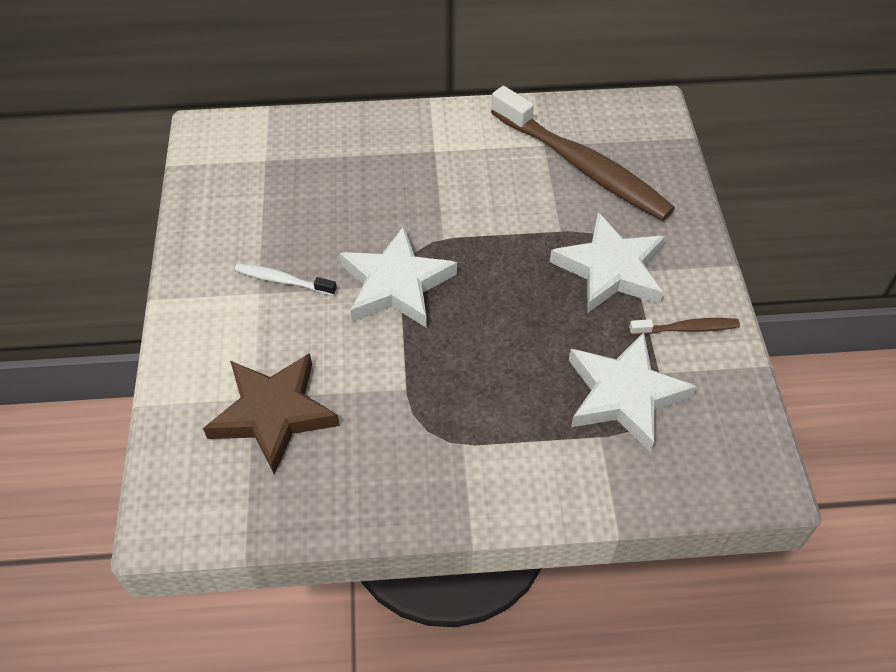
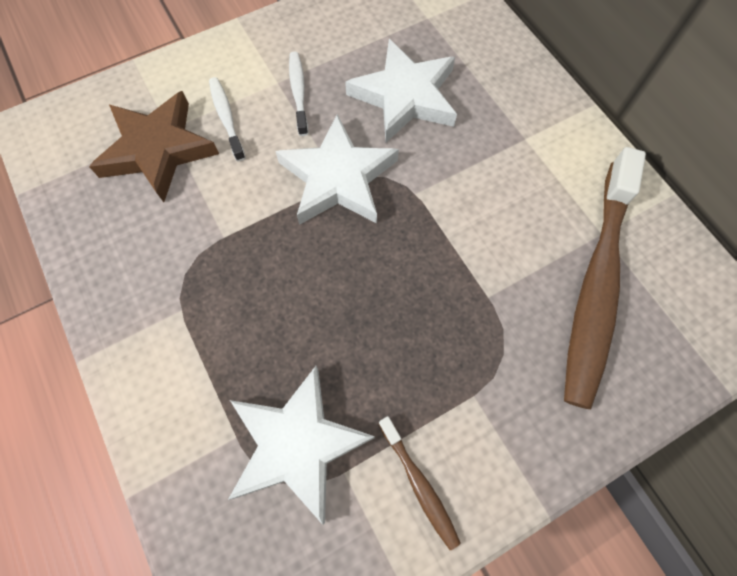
camera: 65 degrees right, 15 degrees up
white star [550,212,665,313] -> white star moved to [345,39,457,142]
none -> white toothbrush [209,77,246,161]

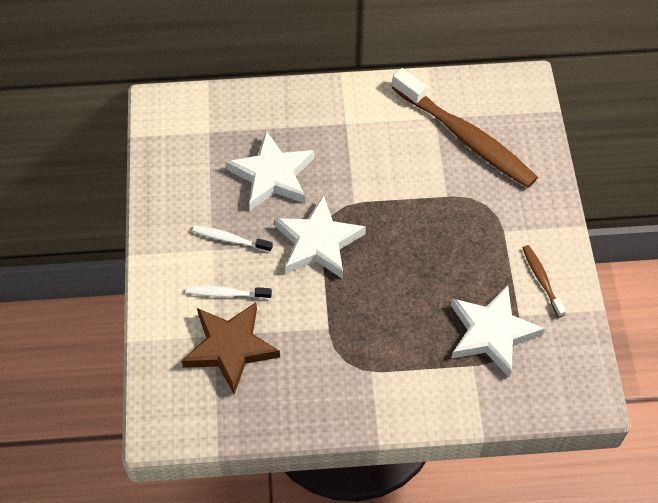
camera: 65 degrees left, 10 degrees down
brown toothbrush [379,416,461,550] -> brown toothbrush turned 105 degrees counterclockwise [523,245,566,317]

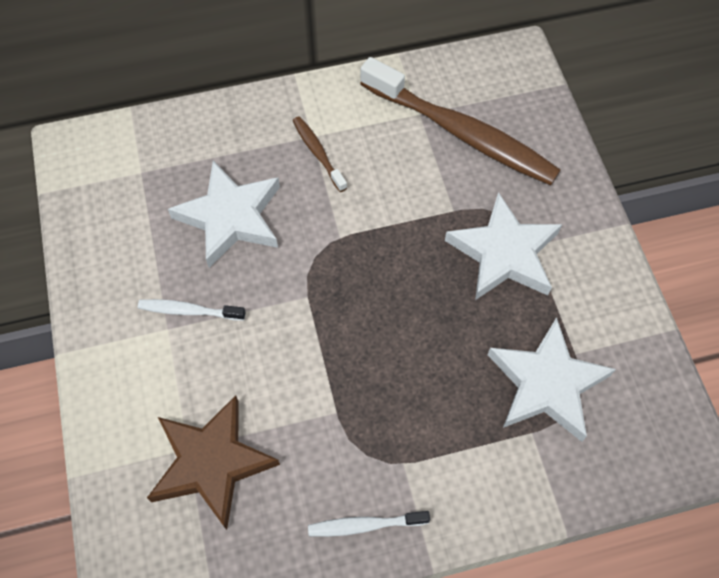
camera: 10 degrees left, 5 degrees up
white toothbrush [187,286,272,299] -> white toothbrush moved to [308,511,430,537]
white star [274,195,366,279] -> white star moved to [445,192,562,300]
brown toothbrush [523,245,566,317] -> brown toothbrush moved to [293,116,347,192]

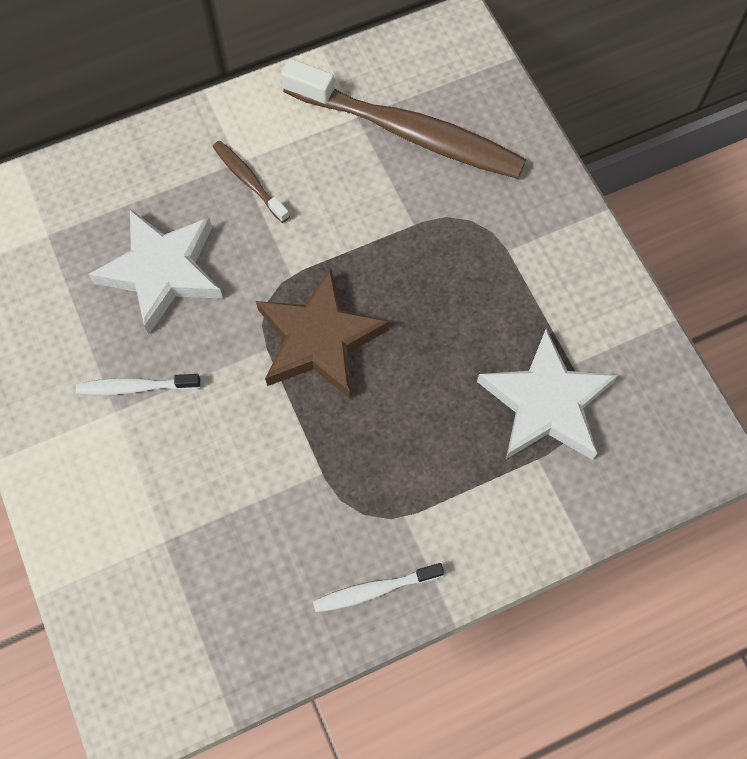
camera: 10 degrees left, 5 degrees up
brown star [147,395,280,530] -> brown star moved to [256,268,389,398]
white star [445,192,562,300] -> none

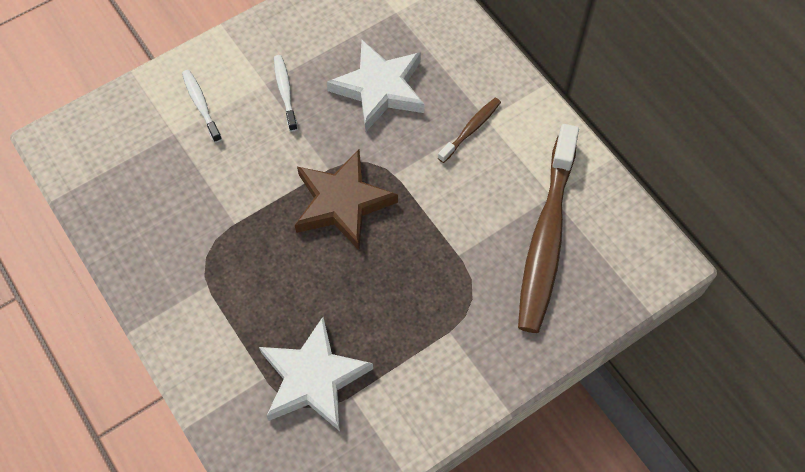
camera: 80 degrees right, 5 degrees down
white toothbrush [313,563,444,613] -> white toothbrush moved to [182,70,222,143]

